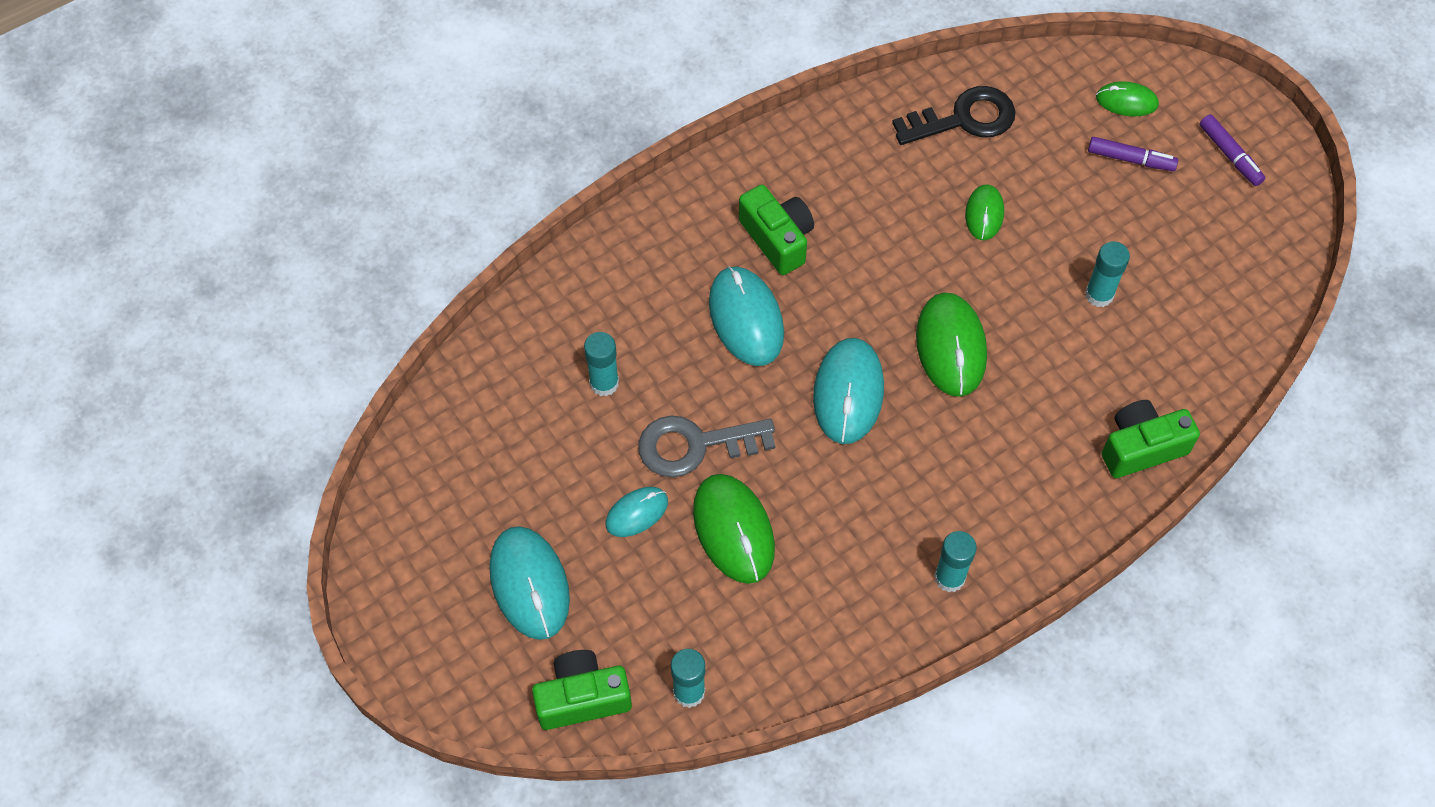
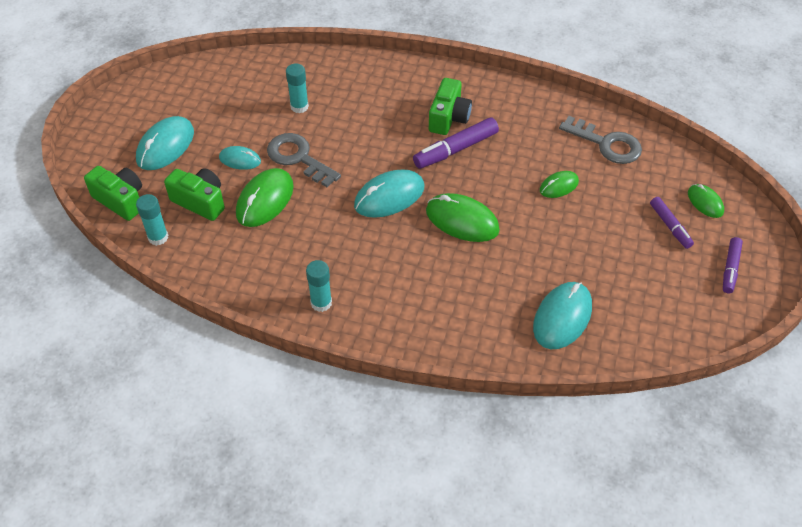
camera: 50 degrees right, 10 degrees down
turquoise mouse [709,266,784,366] -> turquoise mouse moved to [533,282,592,349]
black key [892,86,1016,145] -> grey key [559,116,642,164]
green mouse [916,292,987,397] -> green mouse turned 75 degrees clockwise [426,193,500,242]
turquoise glue stick [1085,241,1130,307] -> none
green camera [1102,400,1200,478] -> green camera moved to [164,168,225,221]
none -> purple marker [413,117,499,169]

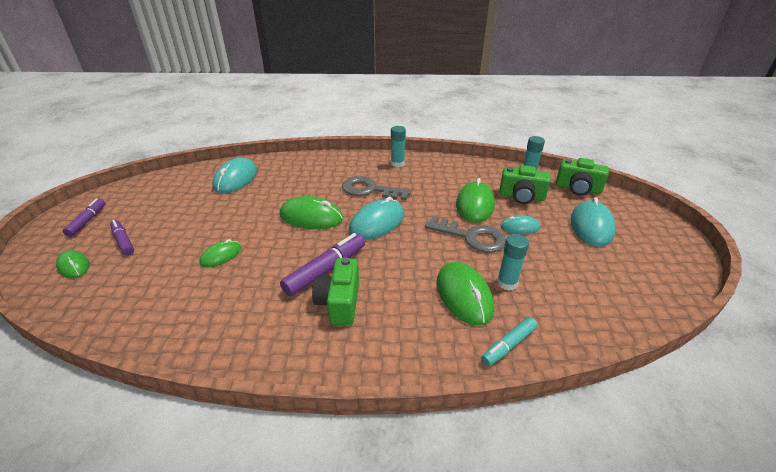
camera: 165 degrees right, 15 degrees down
grey key [559,116,642,164] -> grey key moved to [342,176,411,200]
none -> green mouse [437,262,494,326]
none -> turquoise marker [481,317,538,366]

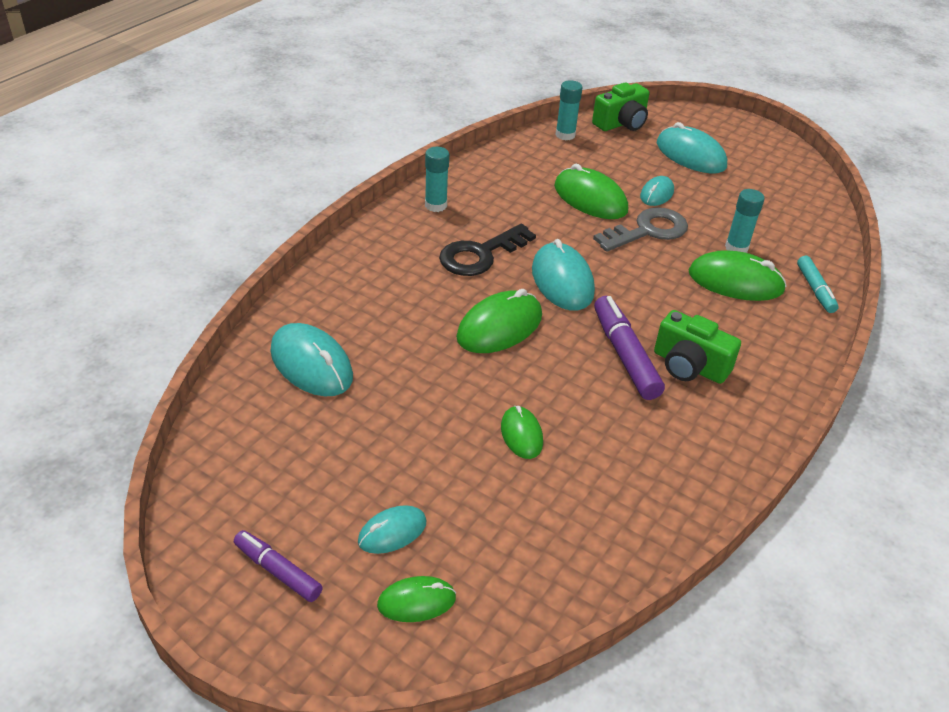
camera: 60 degrees left, 5 degrees up
purple marker [110,220,134,256] -> turquoise mouse [358,505,426,554]
grey key [342,176,411,200] -> black key [439,224,536,276]
green camera [499,165,551,204] -> none

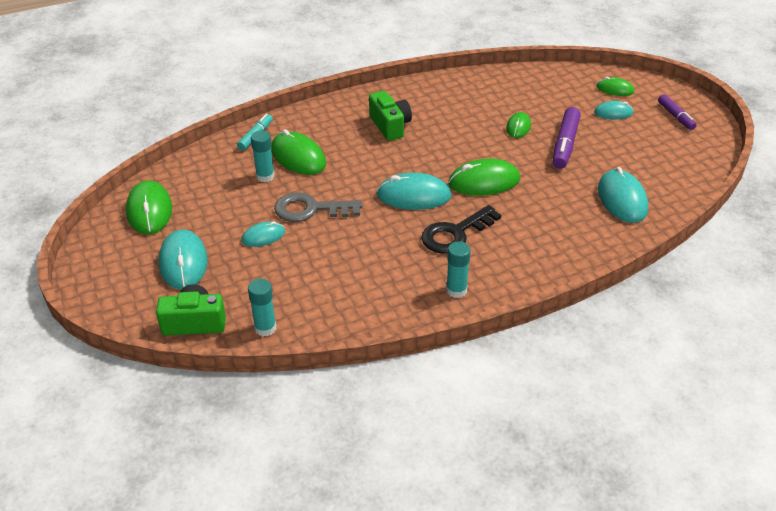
camera: 145 degrees left, 0 degrees up
black key [439,224,536,276] -> black key turned 150 degrees clockwise [421,205,501,254]
turquoise mouse [532,239,595,311] -> turquoise mouse turned 75 degrees clockwise [377,173,452,210]
green mouse [554,164,628,219] -> green mouse moved to [126,181,172,234]
purple marker [594,296,665,400] -> purple marker moved to [553,107,581,169]

